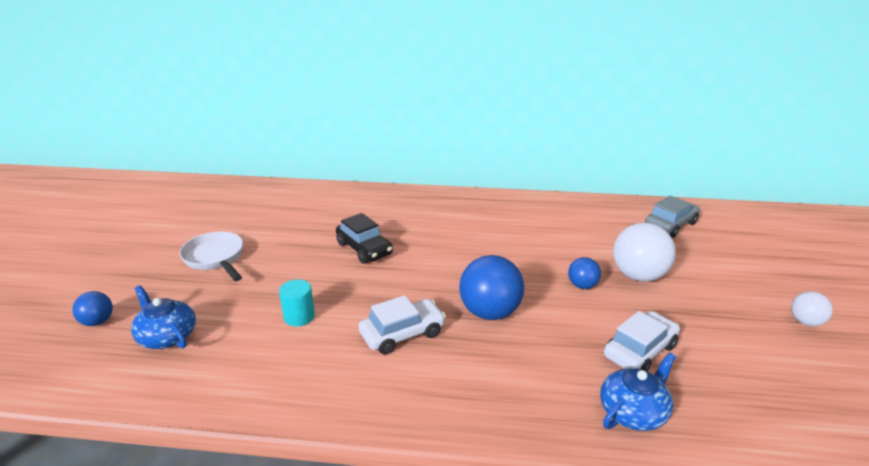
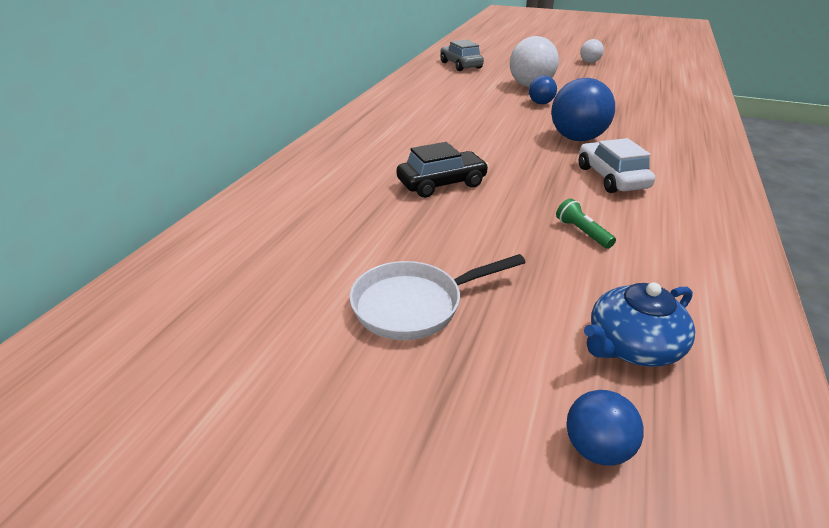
camera: 75 degrees left, 5 degrees up
turquoise cylinder [279,279,315,326] -> green flashlight [556,198,616,249]
blue teapot [600,353,676,431] -> none
white car [604,311,680,371] -> none

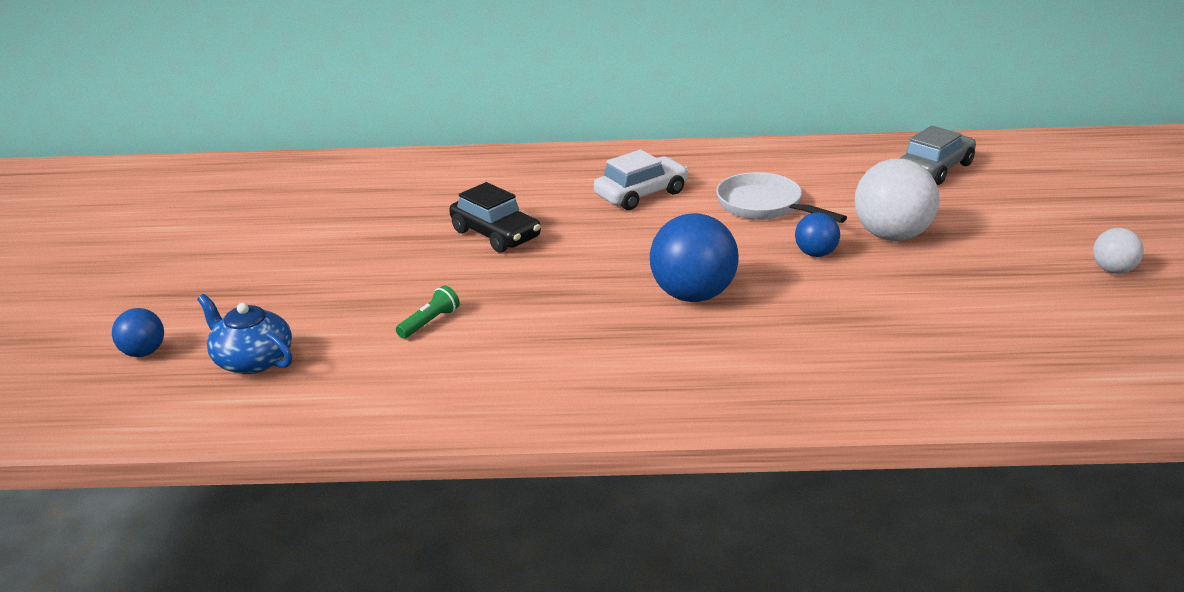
camera: 70 degrees right, 5 degrees down
white pan [350,254,526,340] -> white pan moved to [716,172,847,223]
white car [579,138,655,193] -> white car moved to [594,150,688,210]

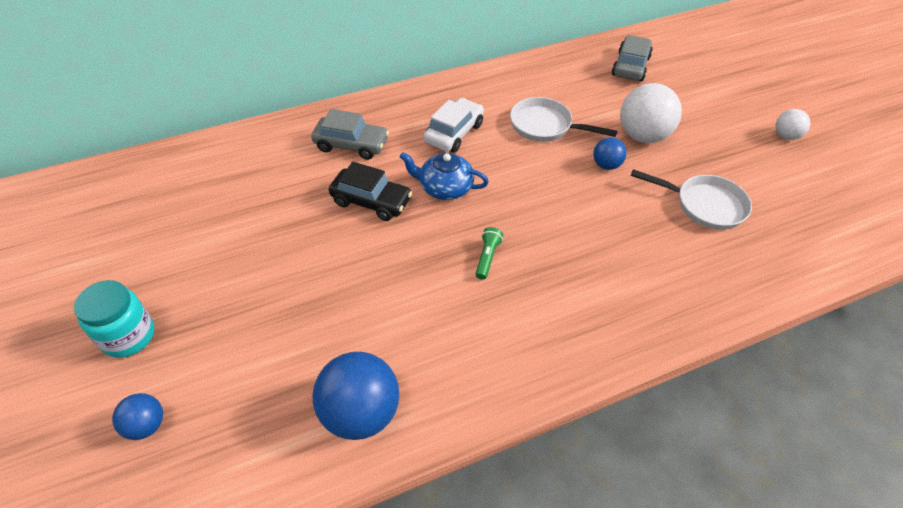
camera: 25 degrees left, 20 degrees up
blue teapot [197,294,292,374] -> blue teapot moved to [400,152,489,200]
green flashlight [396,285,460,339] -> green flashlight moved to [475,227,503,280]
blue ball [650,213,739,302] -> blue ball moved to [312,352,399,440]
none -> turquoise jar [74,280,154,358]
none -> grey car [311,109,389,160]
none -> white pan [631,169,752,230]

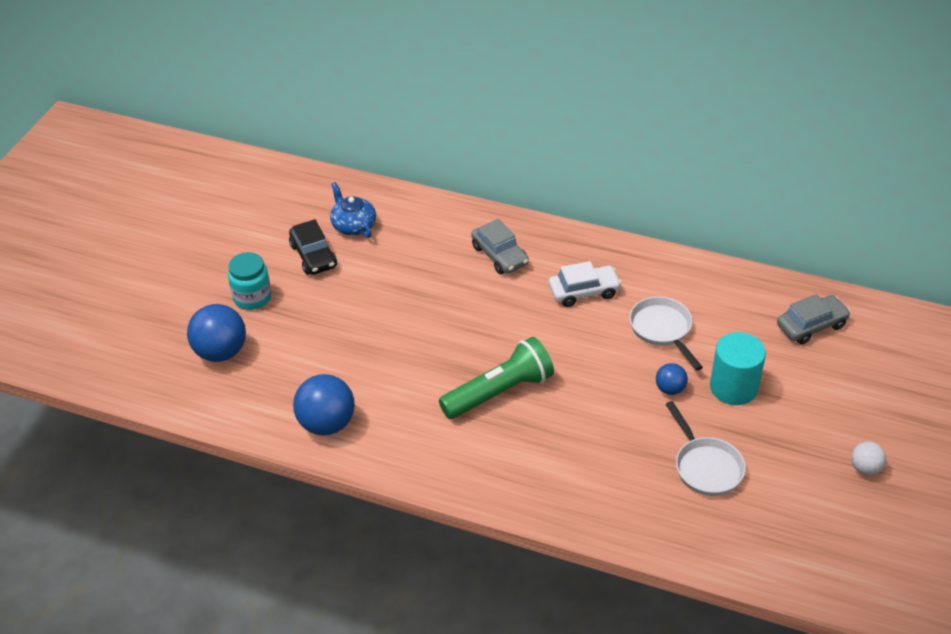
camera: 45 degrees right, 5 degrees down
blue ball [112,393,163,440] -> blue ball [187,304,246,362], size x1.88
black car [329,162,412,221] -> black car moved to [289,219,337,275]
blue teapot [400,152,489,200] -> blue teapot moved to [330,182,376,238]
green flashlight [475,227,503,280] -> green flashlight [439,337,554,419], size x2.47
white ball [620,83,682,143] -> turquoise cylinder [710,332,766,405]

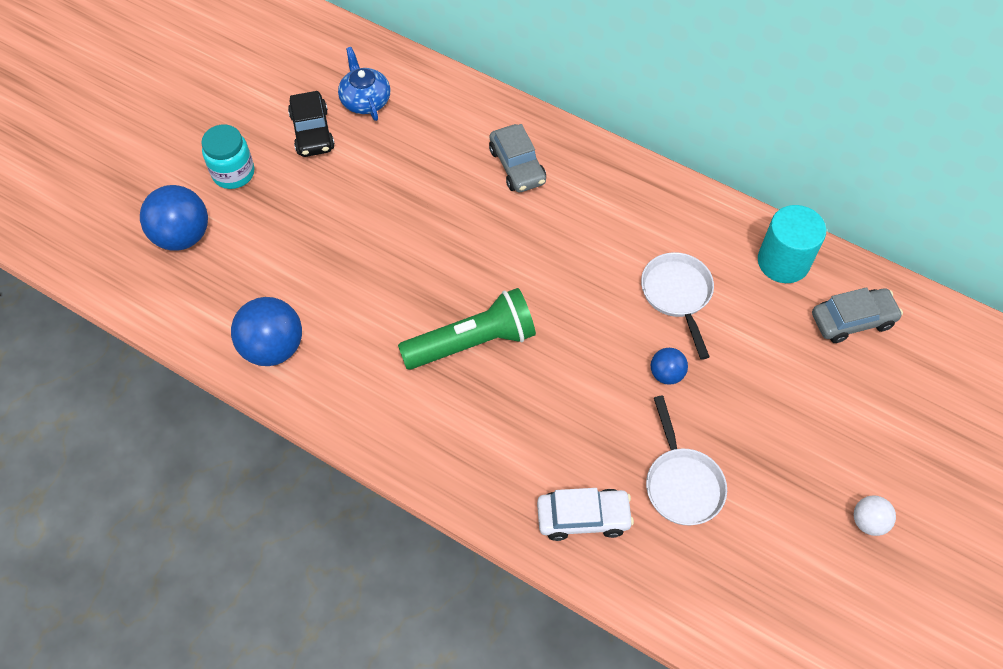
camera: 10 degrees right, 15 degrees up
white car [549,261,622,307] -> white car moved to [537,488,634,541]
turquoise cylinder [710,332,766,405] -> turquoise cylinder moved to [758,205,826,283]

